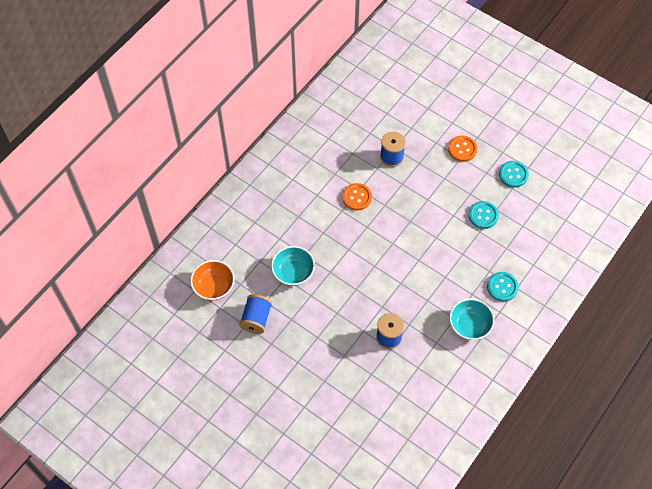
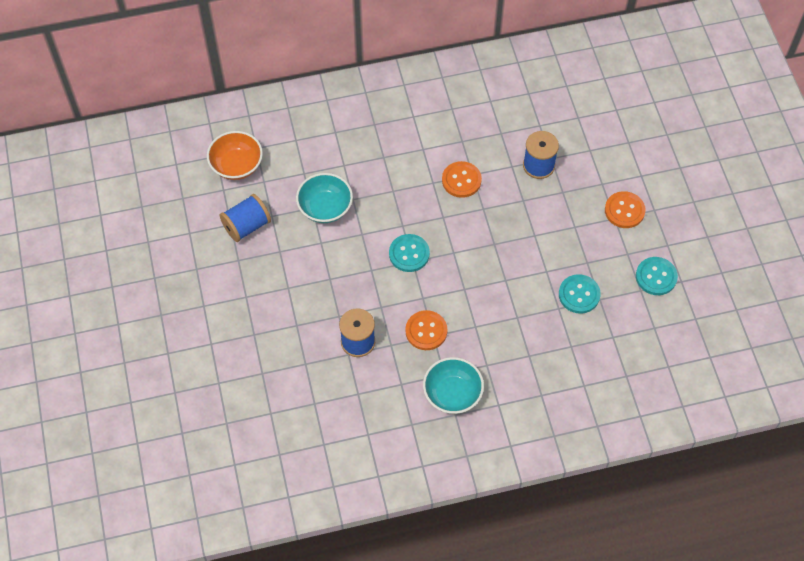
camera: 40 degrees right, 0 degrees up
turquoise button [487,272,519,302] -> turquoise button moved to [389,234,430,272]
none -> orange button [405,310,447,350]

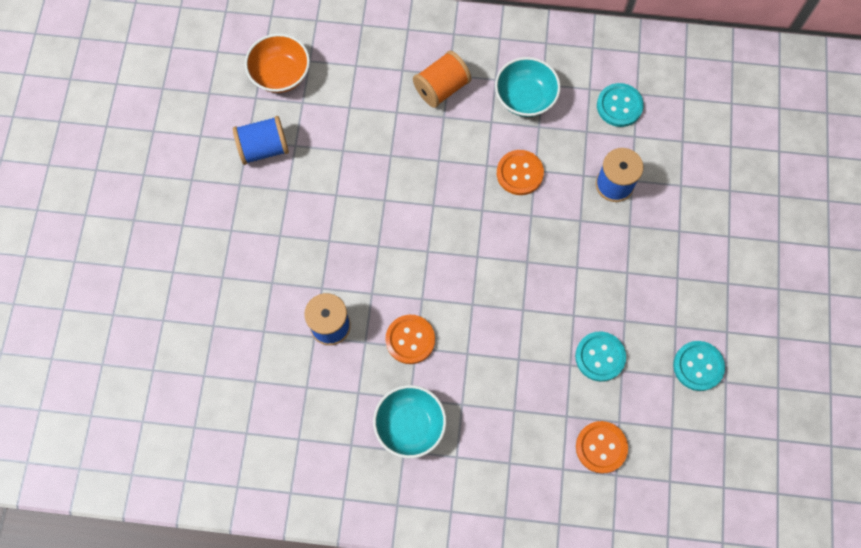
camera: 20 degrees right, 10 degrees up
turquoise bowl [296,173,353,223] -> turquoise bowl moved to [495,57,561,117]
turquoise button [389,234,430,272] -> turquoise button moved to [597,83,644,127]
orange button [605,191,646,228] -> orange button moved to [576,421,628,474]
none -> orange spool [413,51,471,108]

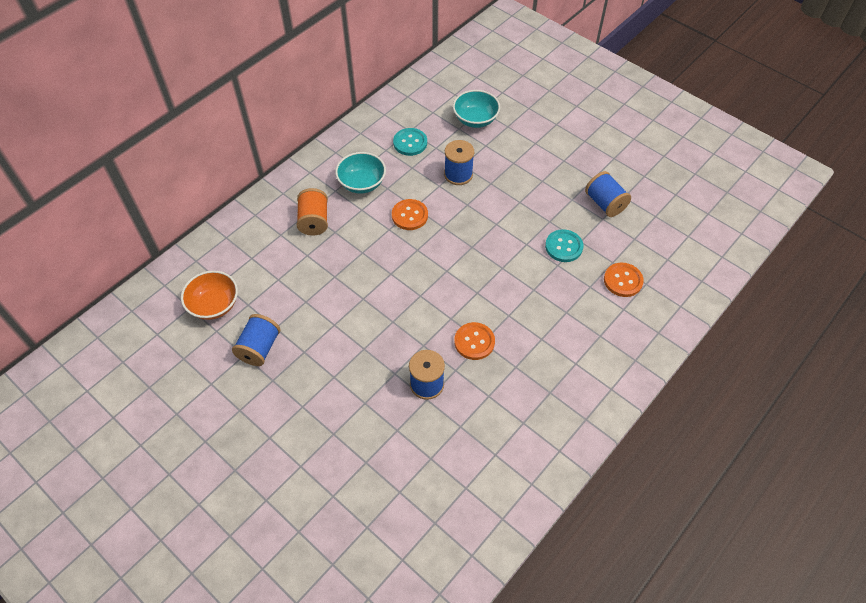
camera: 55 degrees left, 15 degrees down
turquoise bowl [373,385,446,458] -> turquoise bowl moved to [453,90,500,128]
turquoise button [673,341,725,391] -> blue spool [585,171,631,217]

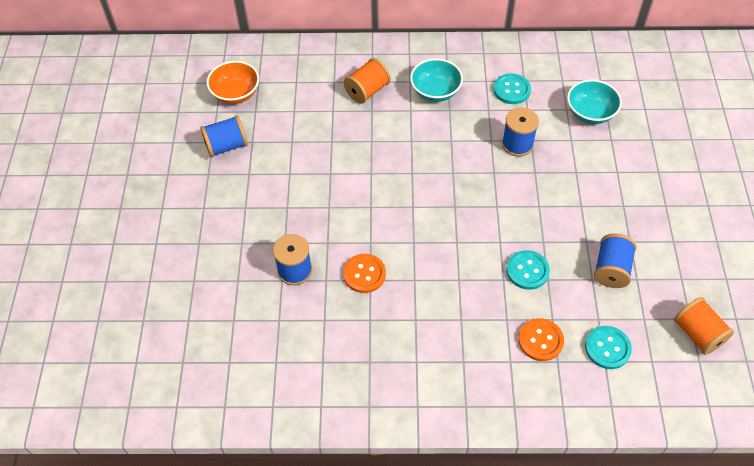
camera: 50 degrees right, 0 degrees up
orange button [392,199,428,230] -> none
none -> turquoise button [585,326,632,369]
none -> orange spool [674,297,734,355]

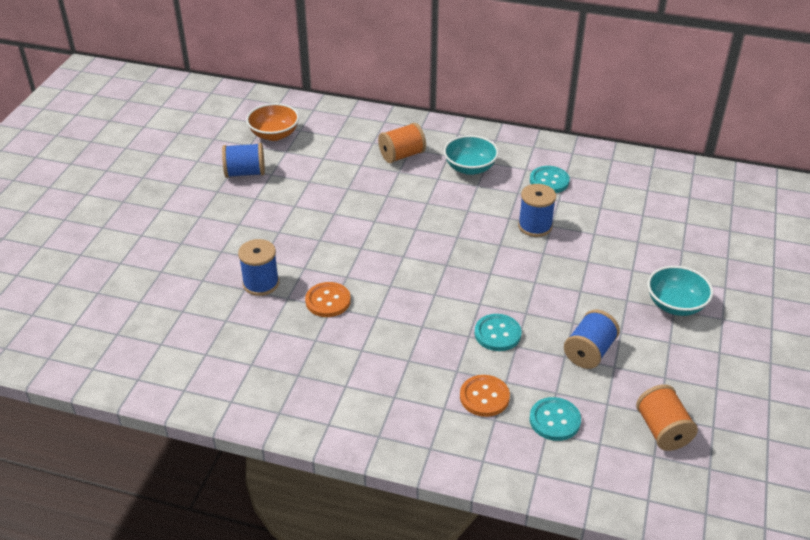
camera: 15 degrees right, 15 degrees down
turquoise bowl [567,79,622,124] -> turquoise bowl moved to [647,266,713,316]

